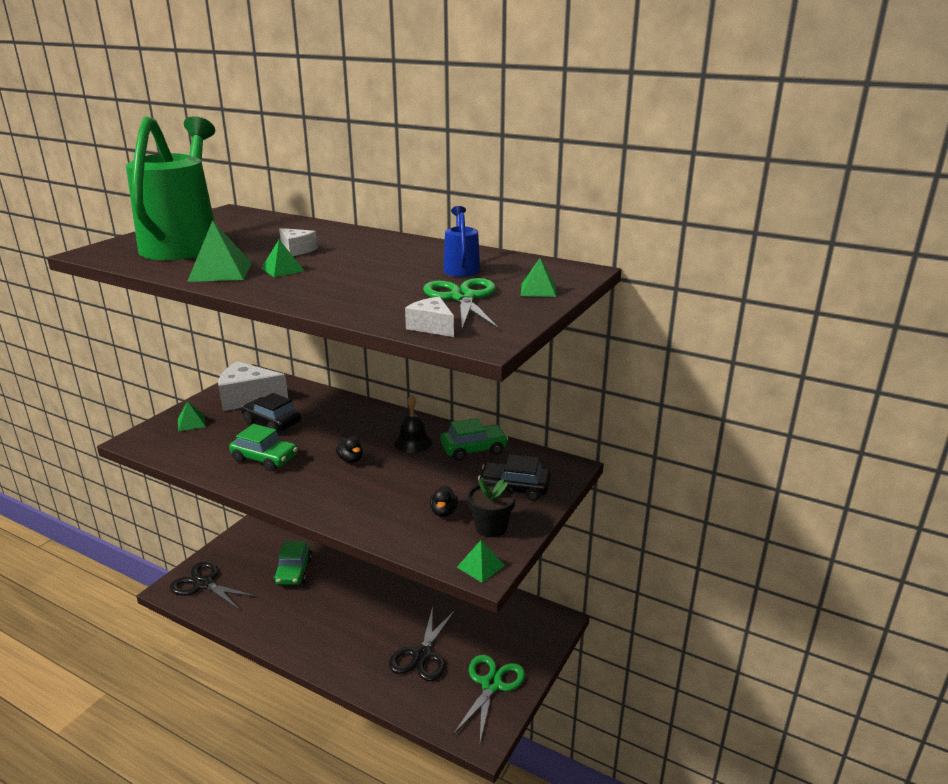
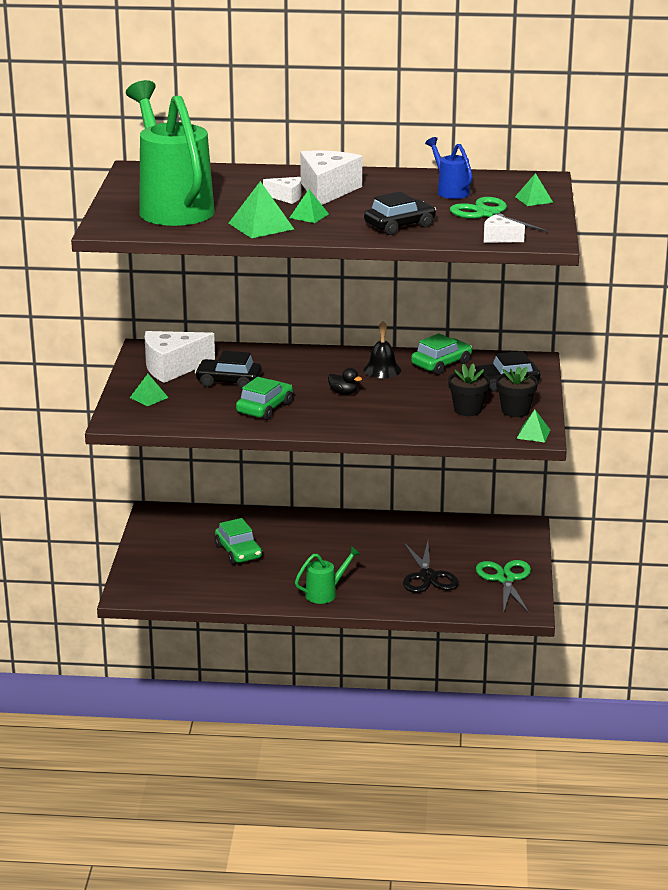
camera: 25 degrees left, 0 degrees up
black scissors [170,562,257,610] -> none
green car [229,424,298,471] -> green car turned 60 degrees counterclockwise [236,377,293,420]
black duck [430,485,458,517] -> black flower pot [448,363,490,416]
none -> green watering can [295,546,360,604]
none -> white cheese [300,151,362,205]
none -> black car [364,191,436,235]

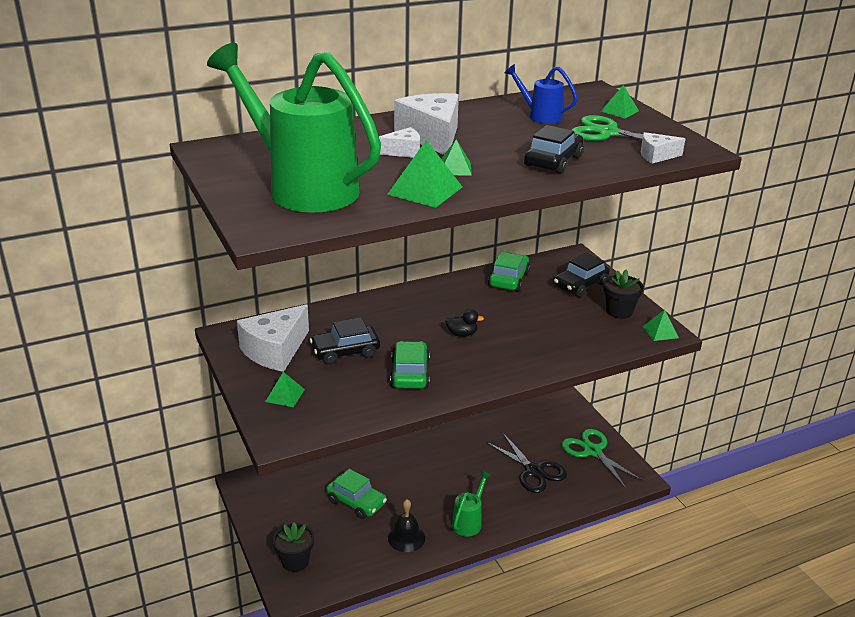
camera: 30 degrees left, 5 degrees up
black bell [363,321,401,378] -> black bell moved to [388,499,425,552]
black flower pot [448,363,490,416] -> black flower pot moved to [273,522,314,572]

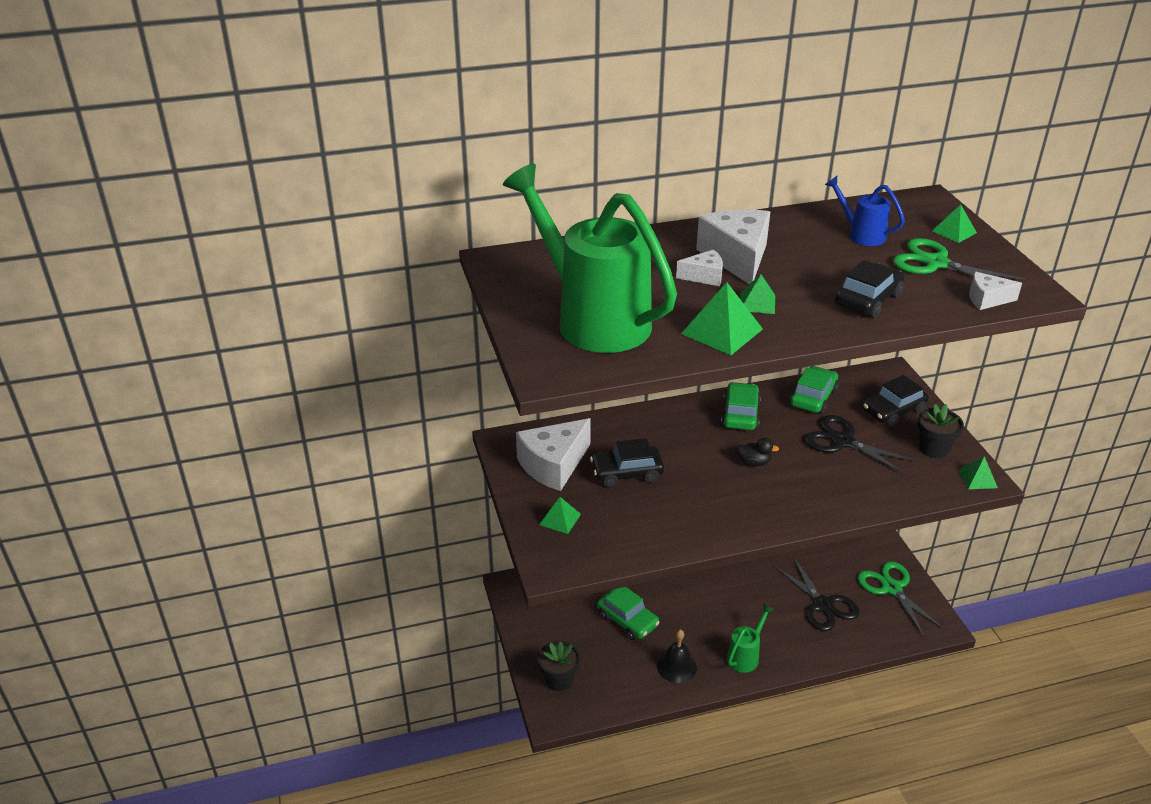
camera: 10 degrees right, 5 degrees up
green car [390,341,430,389] -> green car moved to [721,382,761,430]
none -> black scissors [804,415,918,476]

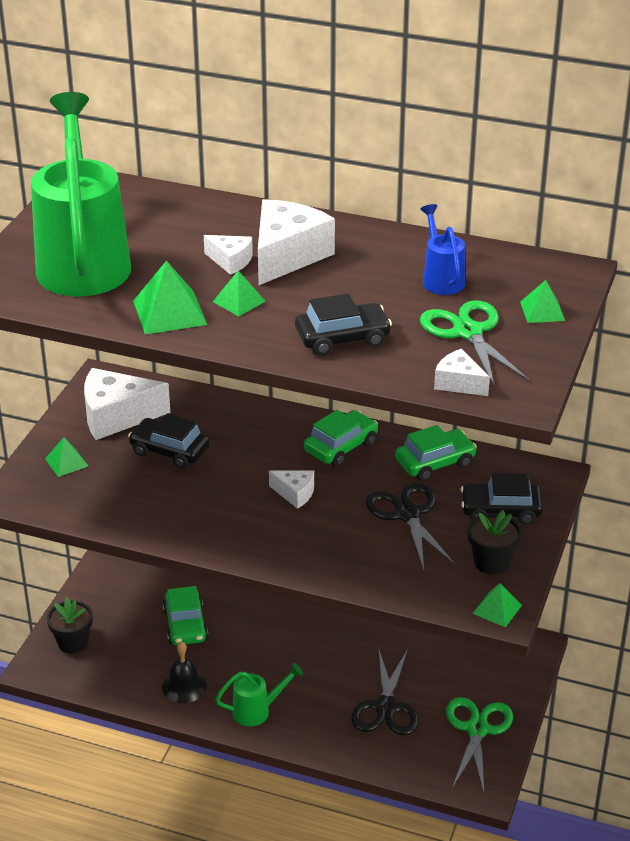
camera: 35 degrees right, 0 degrees up
black duck [737,438,779,466] -> white cheese [269,471,314,509]

